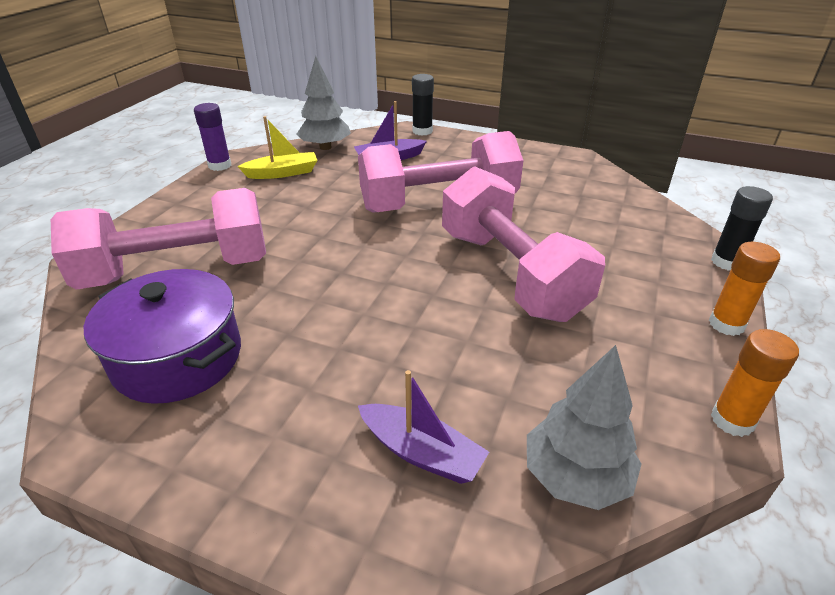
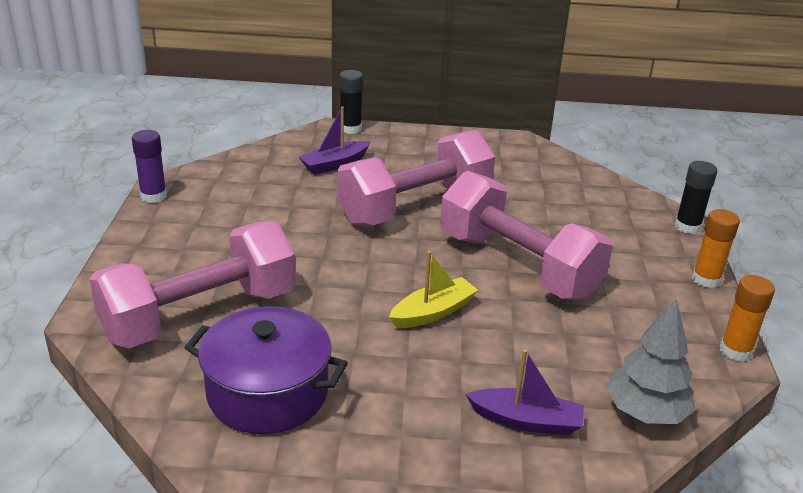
camera: 20 degrees left, 5 degrees down
yellow boat [237,116,317,179] -> yellow boat moved to [389,251,478,328]
grey tree [296,56,351,150] -> none

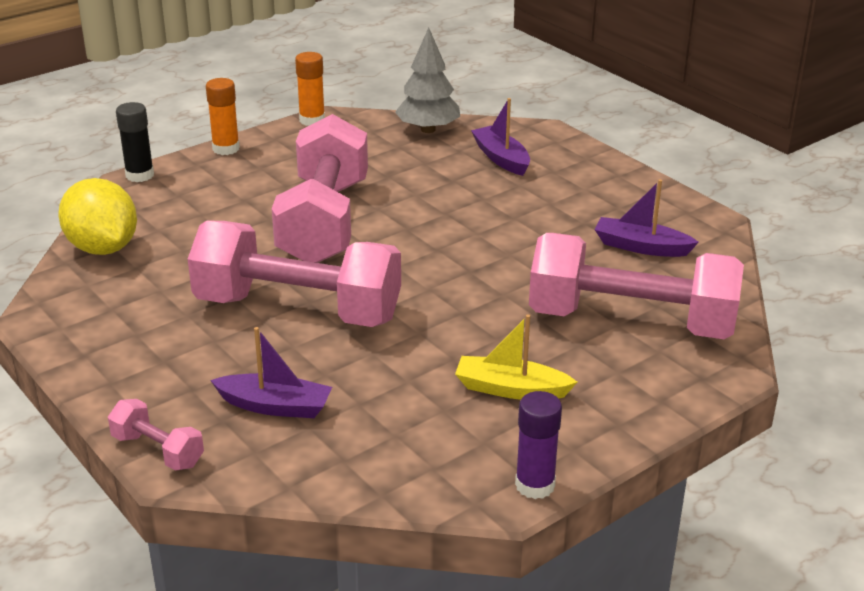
camera: 130 degrees left, 0 degrees up
purple pot [185,306,348,434] -> purple boat [595,180,699,257]
black glue stick [339,70,363,134] -> pink dumbbell [108,399,204,471]
yellow boat [389,251,478,328] -> yellow boat moved to [455,314,577,400]
none -> yellow lemon [58,178,137,255]

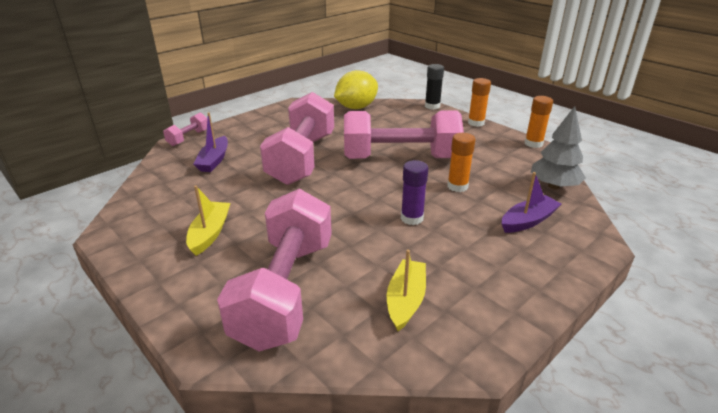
camera: 85 degrees right, 0 degrees up
purple glue stick [515,391,562,499] -> purple glue stick moved to [401,160,428,225]
purple boat [595,180,699,257] -> yellow boat [387,249,426,331]
none -> orange glue stick [447,133,475,192]

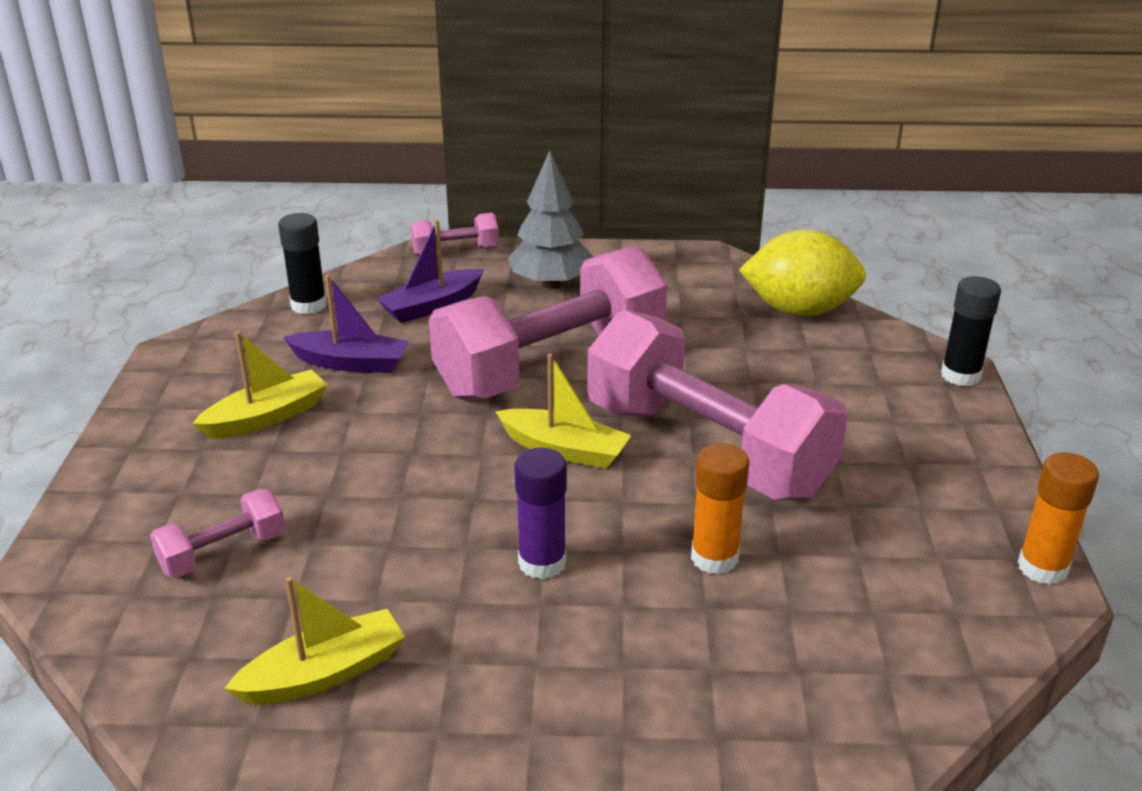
camera: 45 degrees right, 0 degrees up
pink dumbbell [217,188,332,352] -> pink dumbbell [150,489,285,578], size x0.43
orange glue stick [468,78,491,127] -> none
purple boat [502,172,561,233] -> purple boat moved to [283,275,410,373]
grey tree [531,106,586,189] -> grey tree moved to [508,150,594,289]
none -> black glue stick [278,213,327,314]
none -> yellow boat [495,354,632,469]

